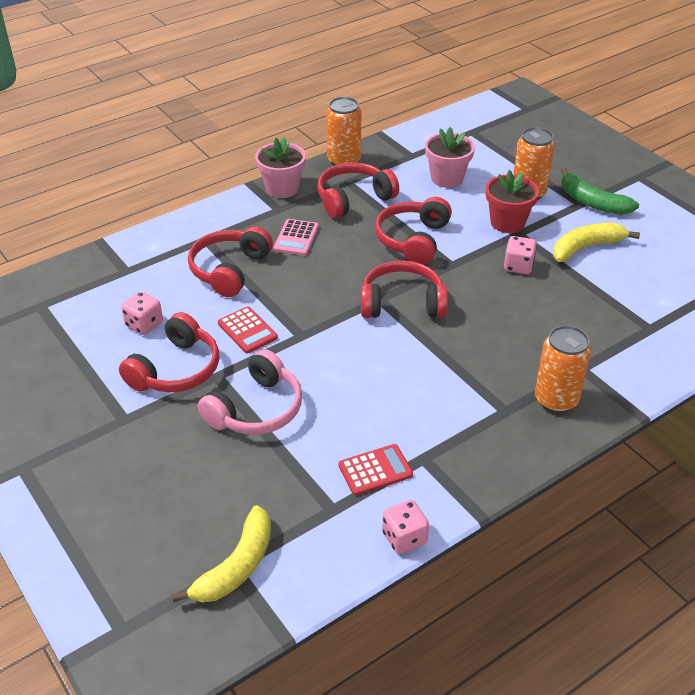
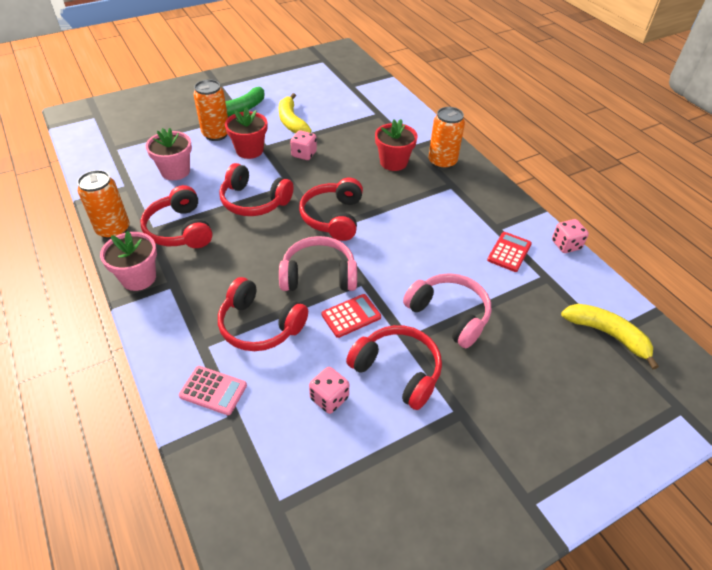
camera: 85 degrees left, 5 degrees up
pink calculator [274,219,319,256] -> pink calculator moved to [179,366,247,415]
red calculator [338,444,413,495] -> red calculator turned 45 degrees clockwise [487,232,532,272]
none -> pink headphones [279,236,357,291]
none -> red flower pot [375,119,418,171]

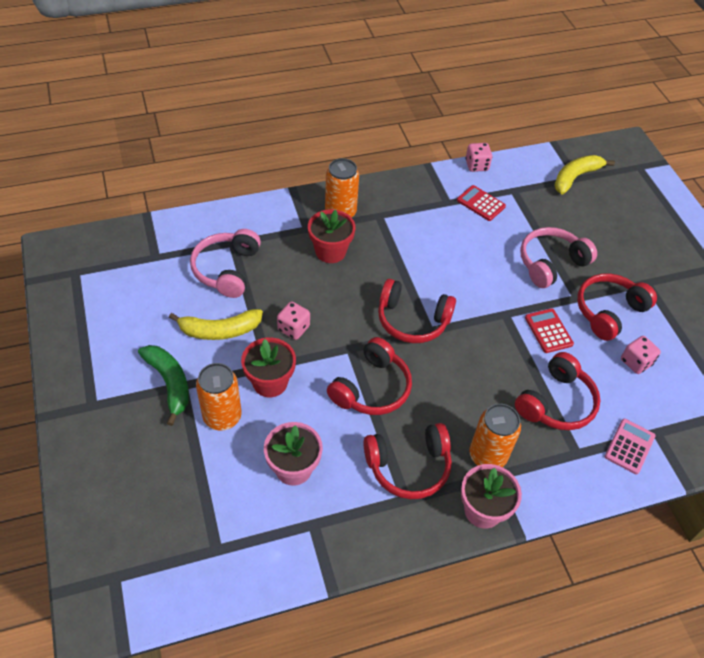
camera: 80 degrees left, 5 degrees up
orange can [77,170,129,239] -> orange can moved to [469,404,521,467]
pink headphones [279,236,357,291] -> pink headphones moved to [190,229,261,298]

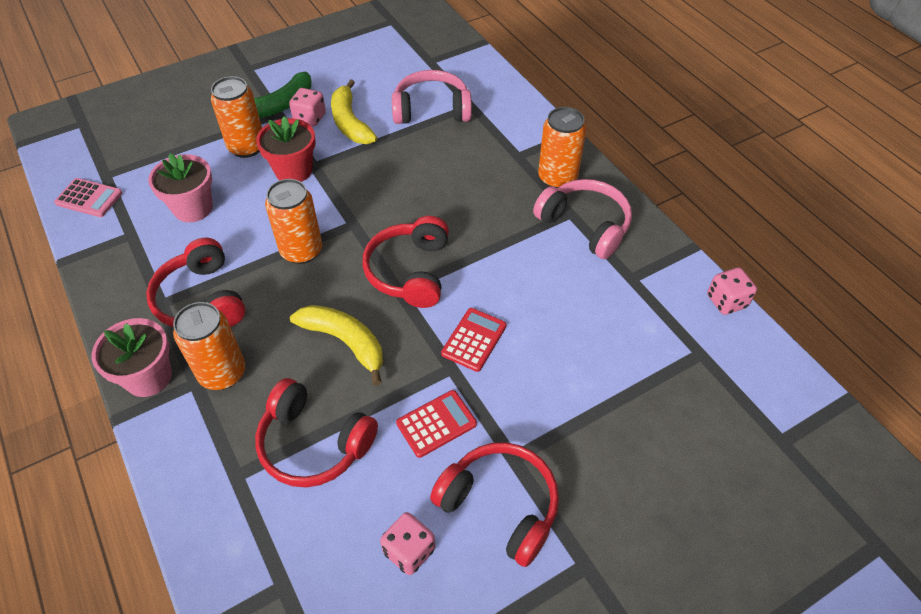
camera: 80 degrees right, 0 degrees up
pink dice [277,301,310,340] -> pink dice moved to [289,88,326,126]
red flower pot [308,209,356,263] -> none
red headphones [327,337,412,415] -> orange can [265,179,322,264]
red calculator [457,185,506,221] -> red calculator moved to [441,308,507,372]
pink headphones [520,227,597,288] -> pink headphones moved to [533,179,632,259]
yellow banana [554,155,615,194] -> yellow banana moved to [290,305,383,386]
pink calculator [605,419,656,474] -> pink calculator moved to [54,178,123,217]

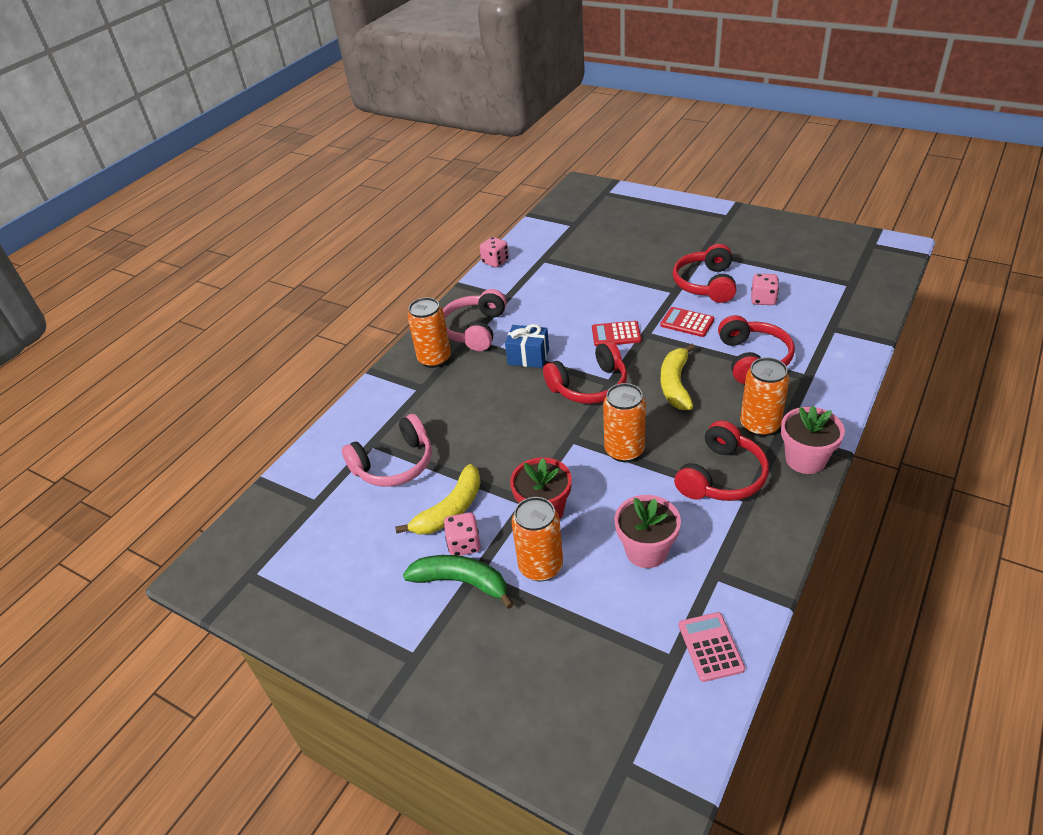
camera: 115 degrees left, 10 degrees down
pink headphones [392,70,472,124] -> pink headphones turned 90 degrees counterclockwise [342,414,432,487]
none -> blue gift [505,324,549,368]

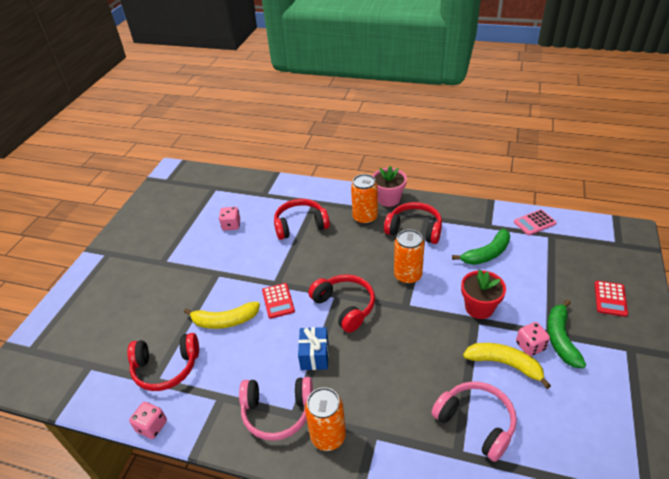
camera: 105 degrees left, 0 degrees up
orange can [512,497,563,581] -> none
pink flower pot [615,495,681,568] -> green banana [452,229,510,265]
red calculator [660,307,714,337] -> red calculator moved to [594,281,628,317]
yellow banana [660,343,695,410] -> yellow banana moved to [184,302,260,329]
red headphones [673,244,736,303] -> red headphones moved to [127,333,199,391]

